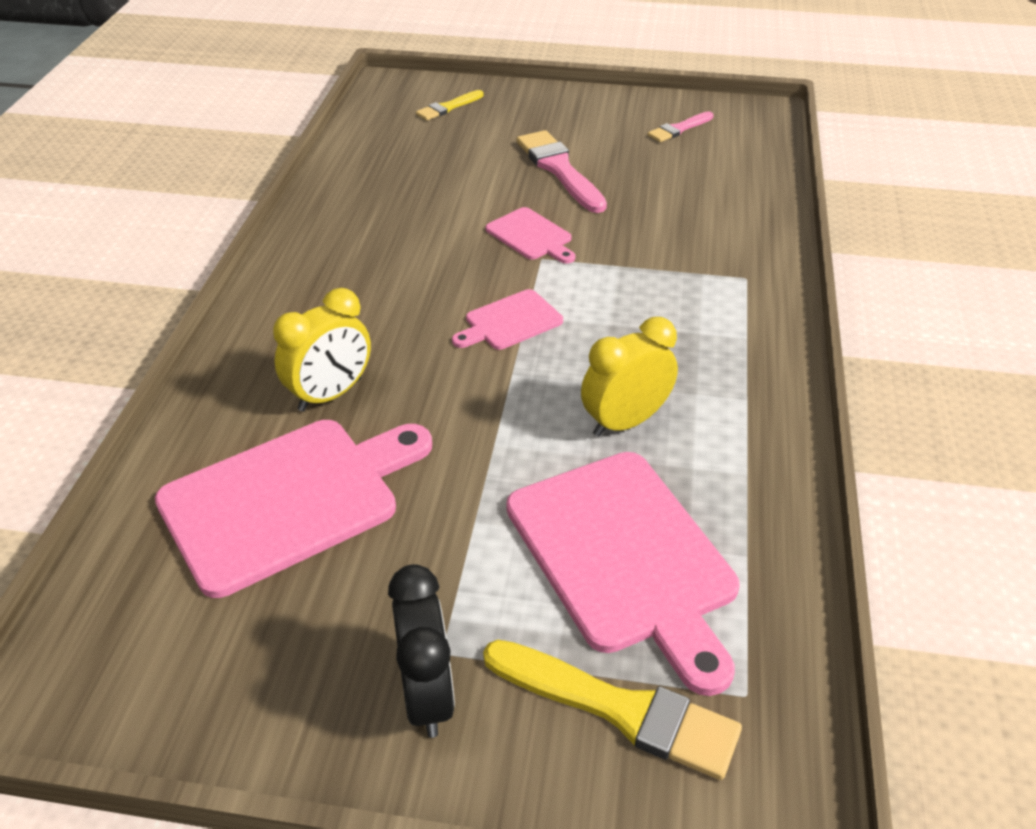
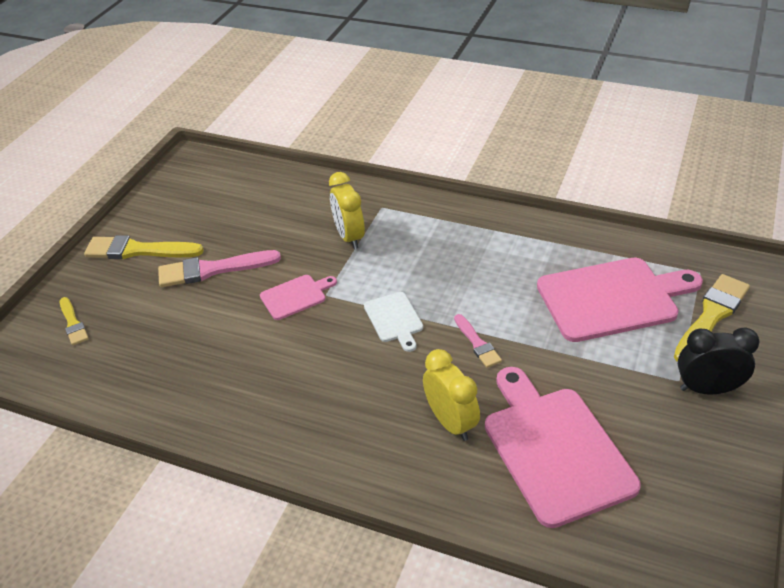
camera: 75 degrees left, 0 degrees up
pink cutting board [452,289,563,350] -> white cutting board [364,292,423,352]
yellow clock [581,317,678,437] -> yellow clock moved to [329,172,365,249]
pink brush [648,111,714,142] -> pink brush moved to [454,314,502,368]
none -> yellow brush [84,235,204,259]

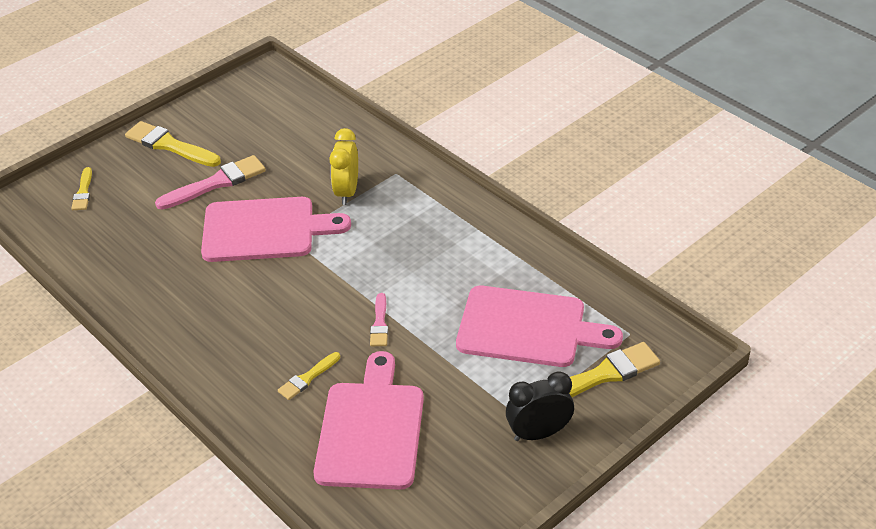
camera: 25 degrees right, 0 degrees up
pink brush [158,250,281,287] -> pink brush turned 135 degrees clockwise [155,155,266,210]
pink cutting board [260,275,337,320] -> pink cutting board [201,197,351,262], size x2.04
white cutting board [364,292,423,352] -> none
yellow clock [423,349,480,441] -> yellow brush [278,352,340,400]
black clock [678,328,760,395] -> black clock turned 45 degrees counterclockwise [506,371,574,441]

